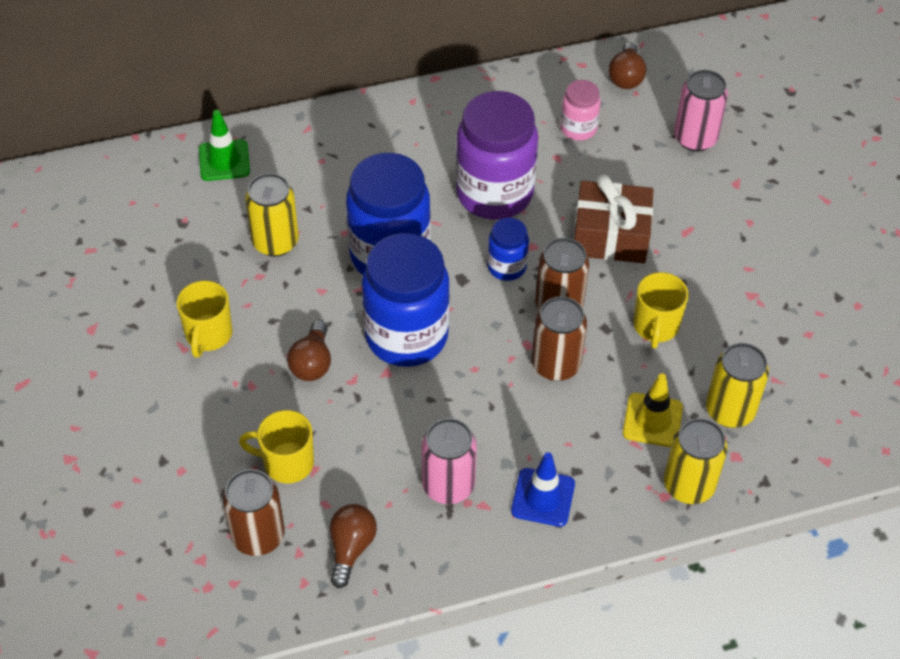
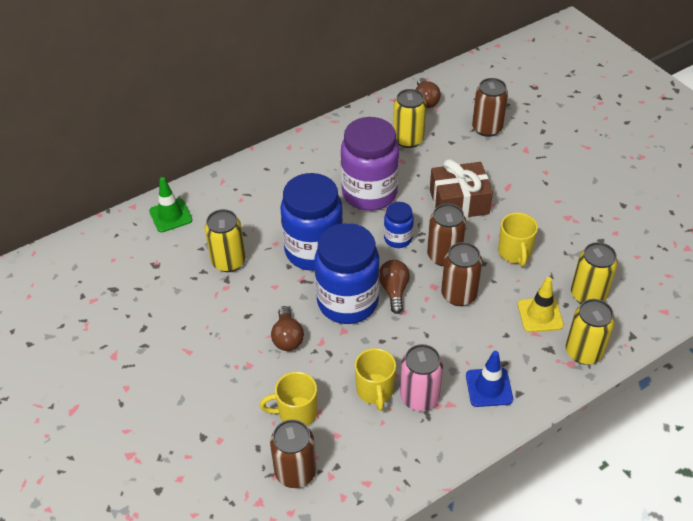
camera: 15 degrees left, 5 degrees down
yellow mug [177,280,232,358] -> yellow mug moved to [355,348,396,411]
brown light bulb [330,504,377,588] -> brown light bulb moved to [379,260,410,314]
pink jar [560,80,601,141] -> yellow can [393,89,426,148]
pink can [674,70,728,152] -> brown can [472,78,508,137]

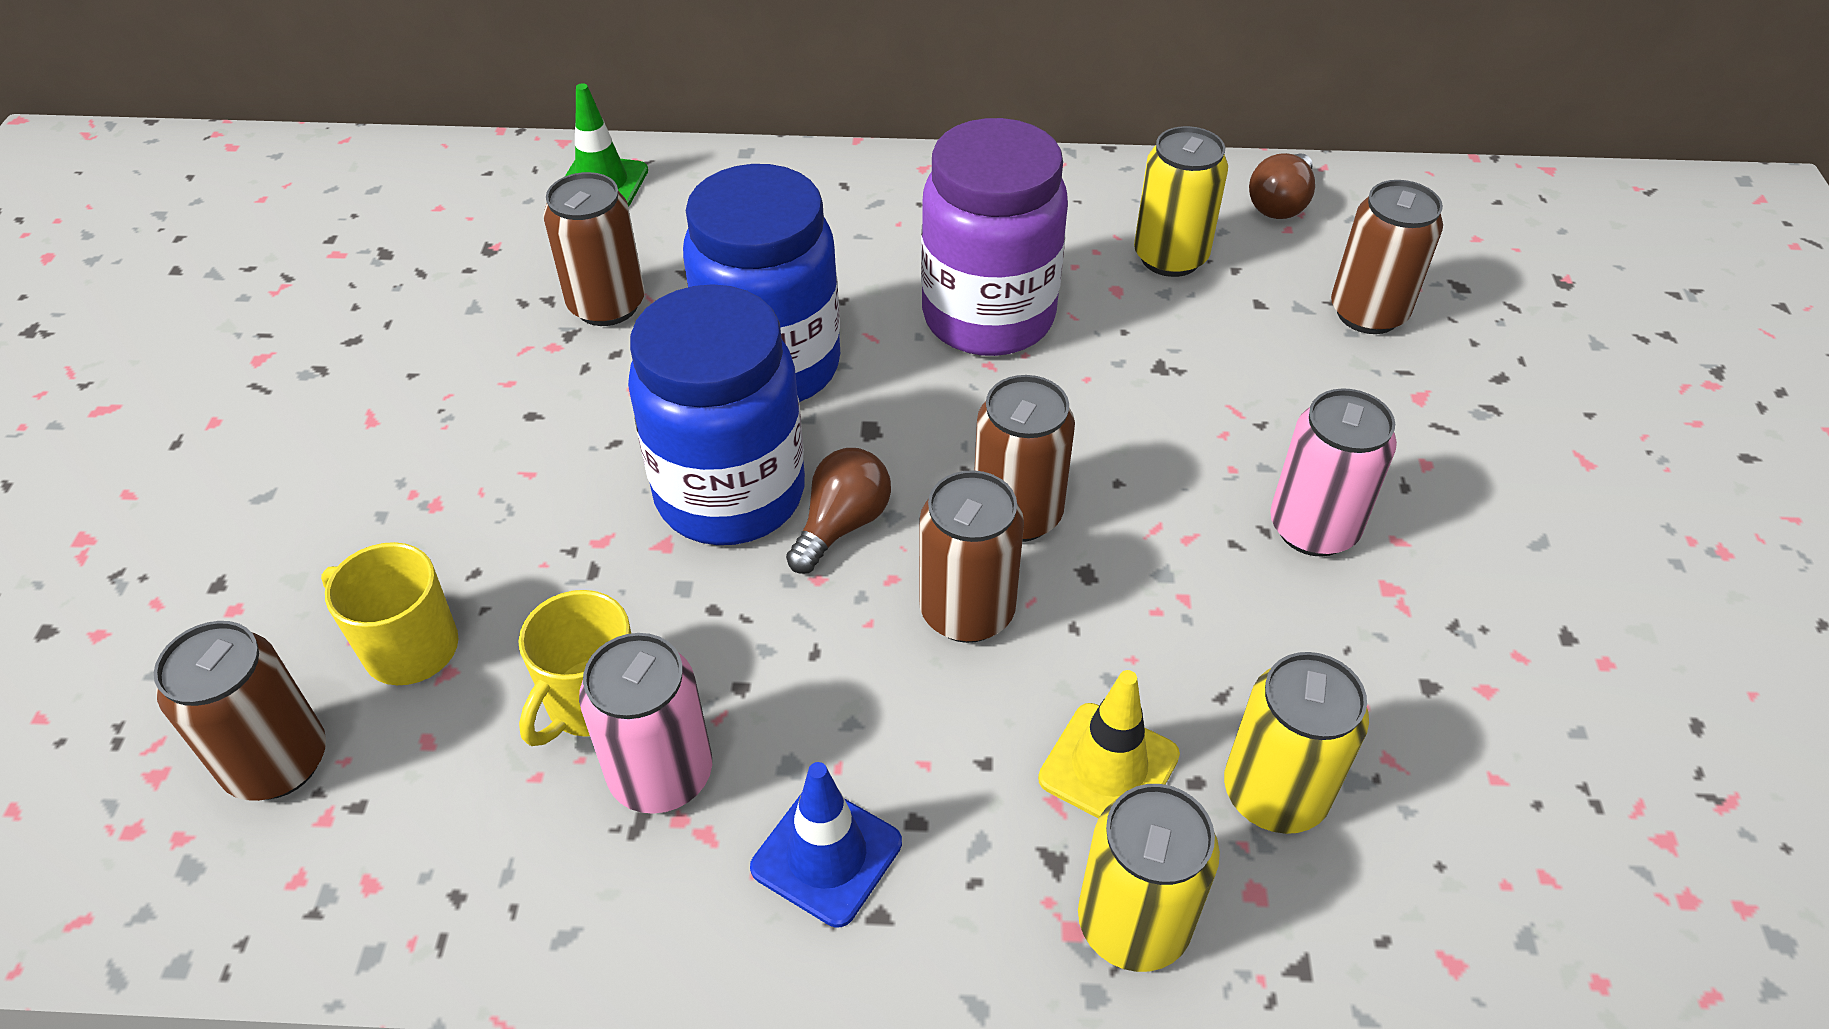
camera: 35 degrees right, 0 degrees up
yellow can [205,209,246,272] -> brown can [543,172,645,326]
brown light bulb [271,306,304,351] -> none
blue jar [384,202,414,248] -> none
brown gift [430,159,493,218] -> none
yellow mug [498,213,538,266] -> none
none -> pink can [1270,388,1397,557]

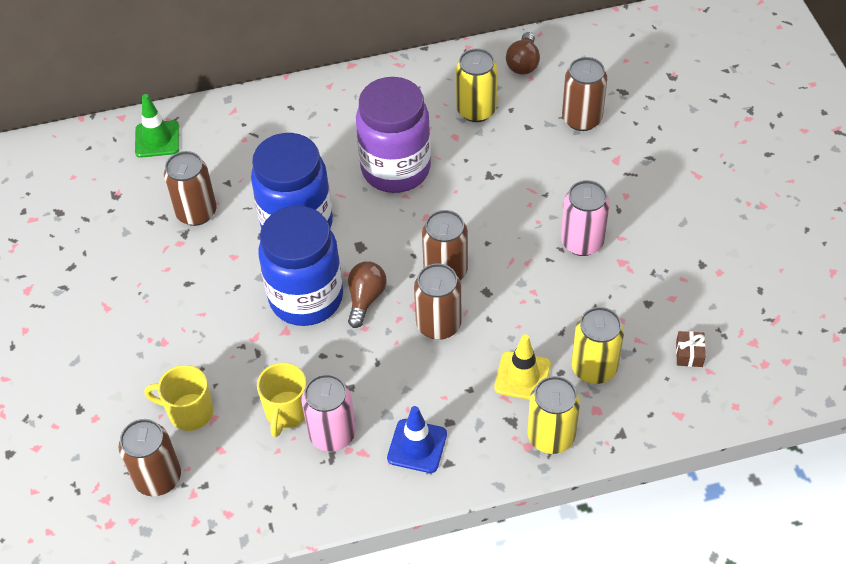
camera: 15 degrees left, 5 degrees up
none -> brown gift [676,331,705,367]

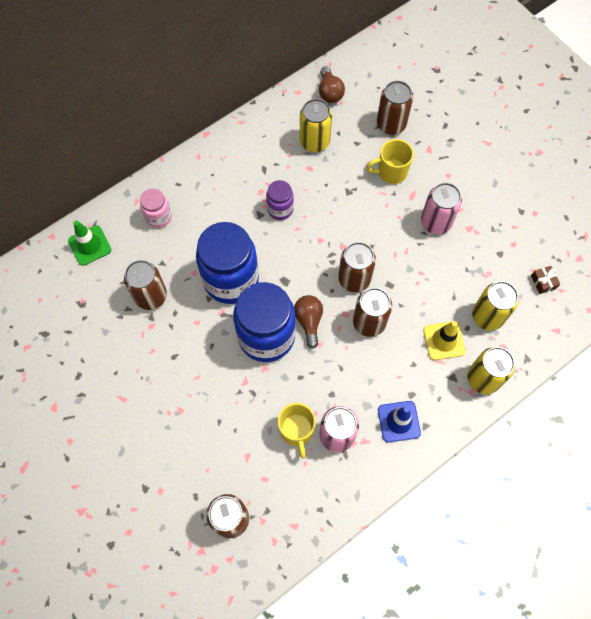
camera: 25 degrees left, 15 degrees up
yellow mug [145,365,213,431] -> yellow mug moved to [366,139,414,184]
purple jar [356,77,431,193] -> purple jar [266,180,294,220], size x0.49
none -> pink jar [140,188,172,228]

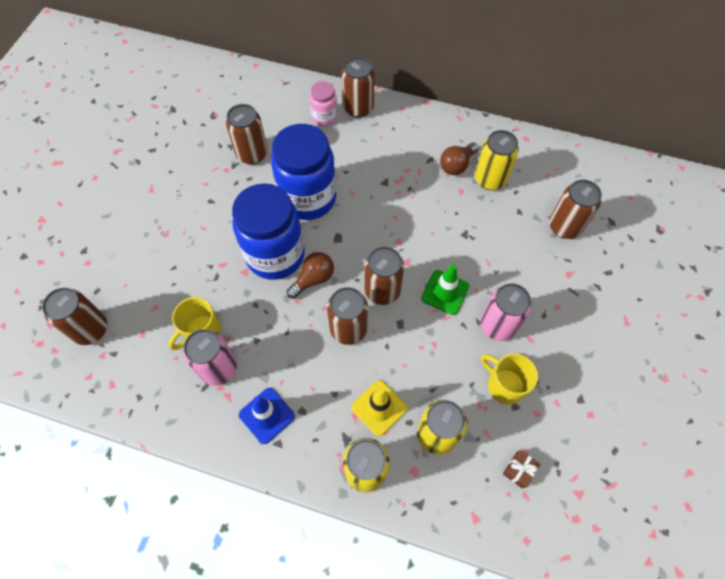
camera: 55 degrees right, 5 degrees down
green traffic cone [68,220,111,266] -> green traffic cone moved to [421,264,469,315]
purple jar [266,180,294,220] -> none
brown light bulb [319,66,345,103] -> brown light bulb moved to [440,143,478,175]
yellow mug [366,139,414,184] -> yellow mug moved to [481,354,538,405]
none -> brown can [342,57,375,118]

